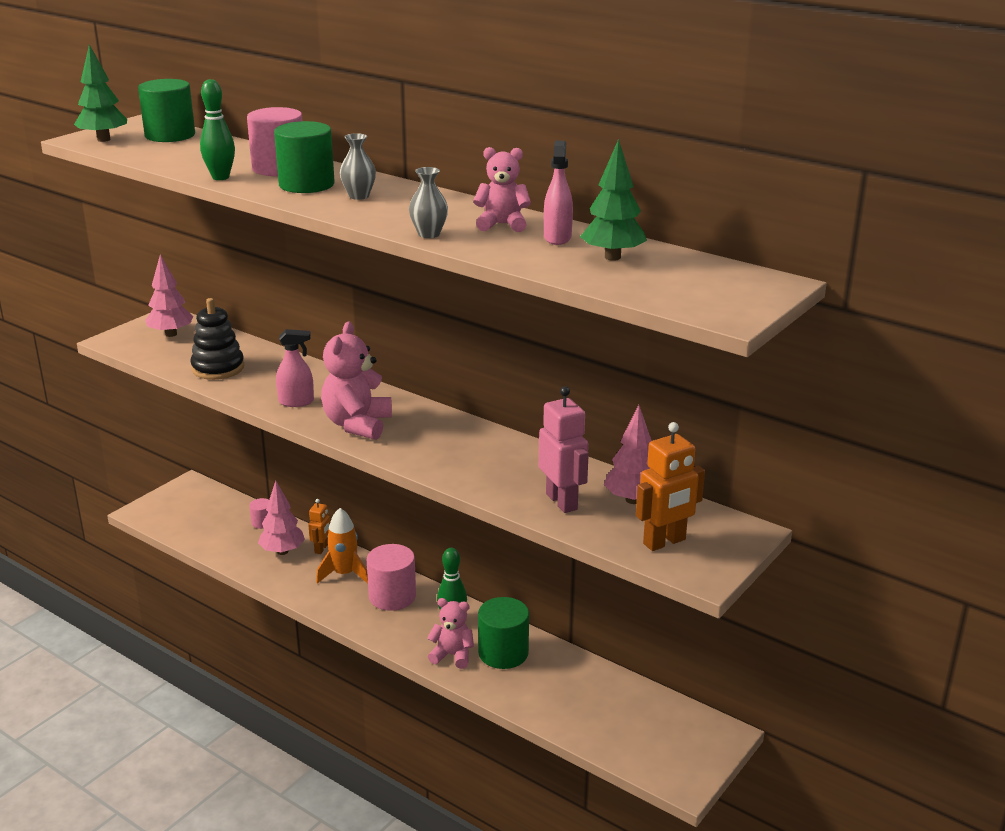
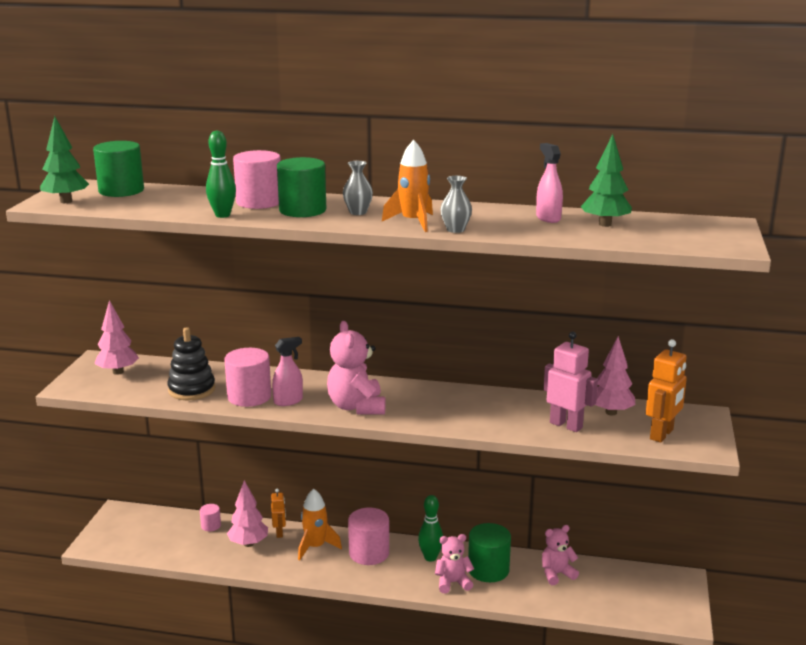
camera: 25 degrees left, 5 degrees down
pink teddy bear [473,147,531,232] -> pink teddy bear moved to [542,525,579,585]
none -> pink cylinder [224,348,271,407]
none -> orange rocket [382,140,433,232]

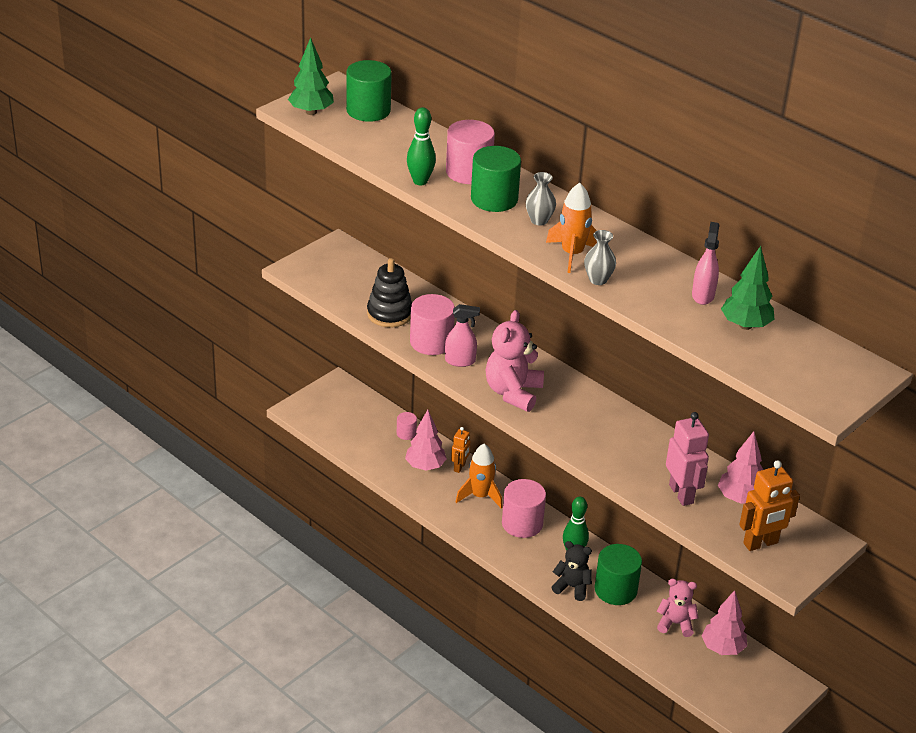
camera: 30 degrees right, 15 degrees up
pink tree [94,300,139,375] -> pink tree moved to [701,590,747,655]
pink teddy bear [435,534,474,593] -> black teddy bear [551,541,592,601]

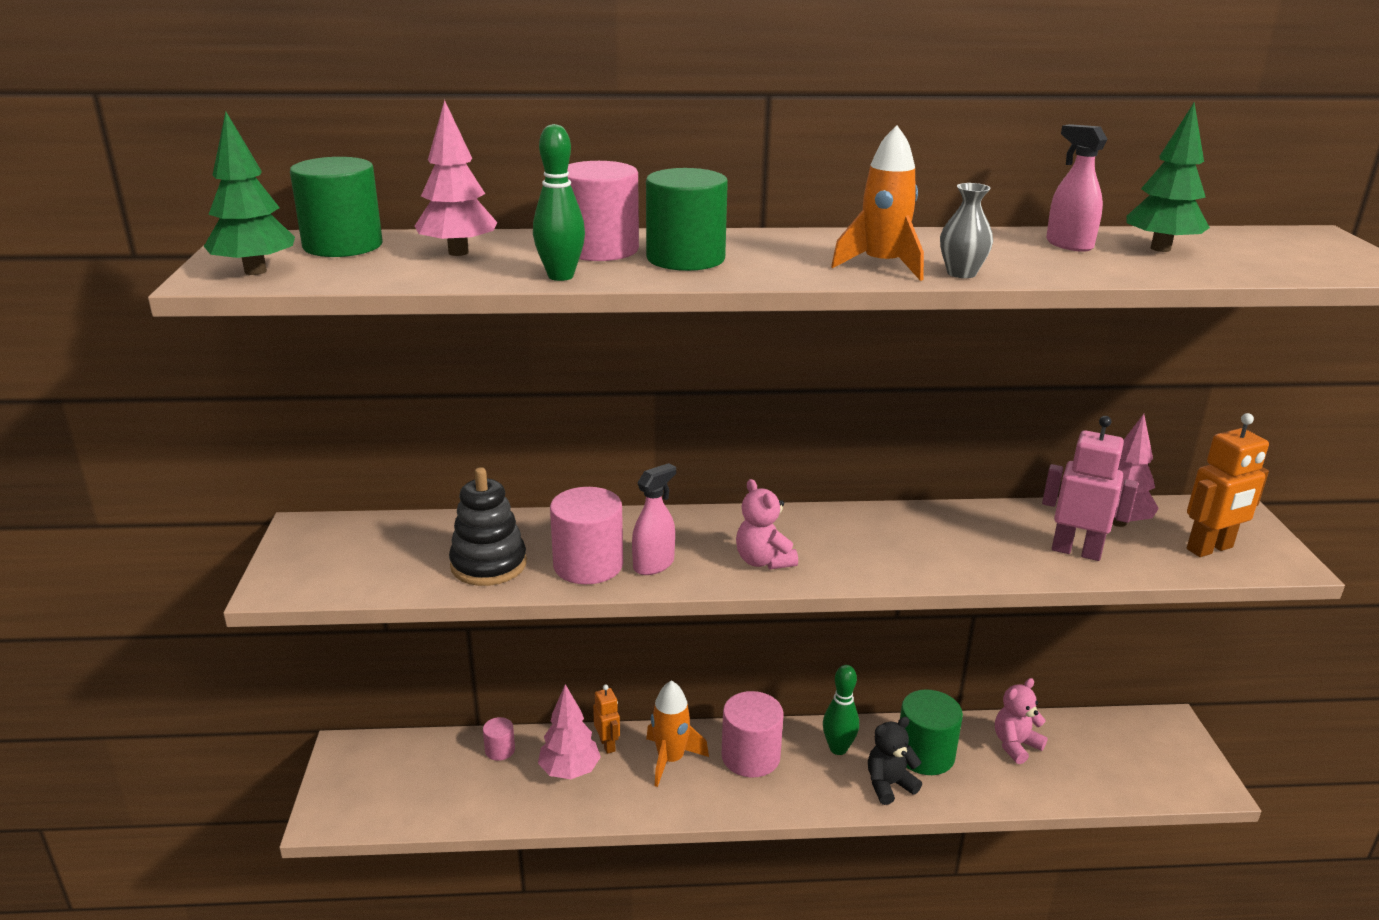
camera: 45 degrees left, 10 degrees down
pink teddy bear [485,310,544,412] -> pink teddy bear [736,479,798,570], size x0.64
grey vase [526,172,556,226] -> none
pink tree [701,590,747,655] -> pink tree moved to [415,100,497,256]
orange robot [739,460,800,551] -> orange robot turned 45 degrees clockwise [1187,413,1269,557]

